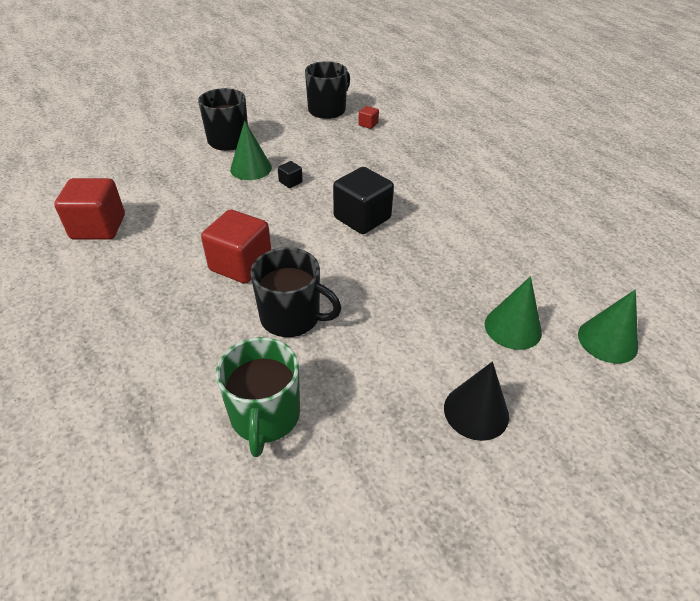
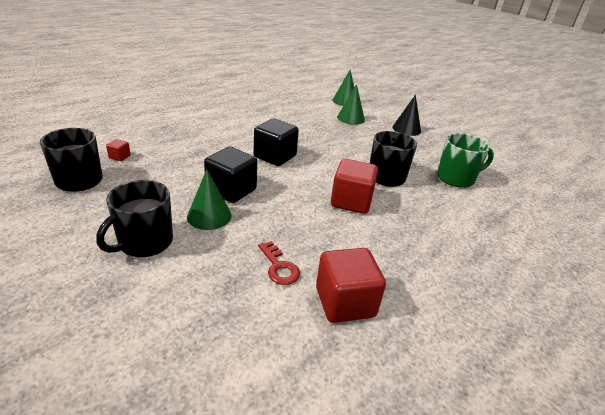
camera: 105 degrees left, 10 degrees down
black cube [278,161,303,188] -> black cube [204,147,257,203], size x2.24
none -> red key [258,241,300,285]

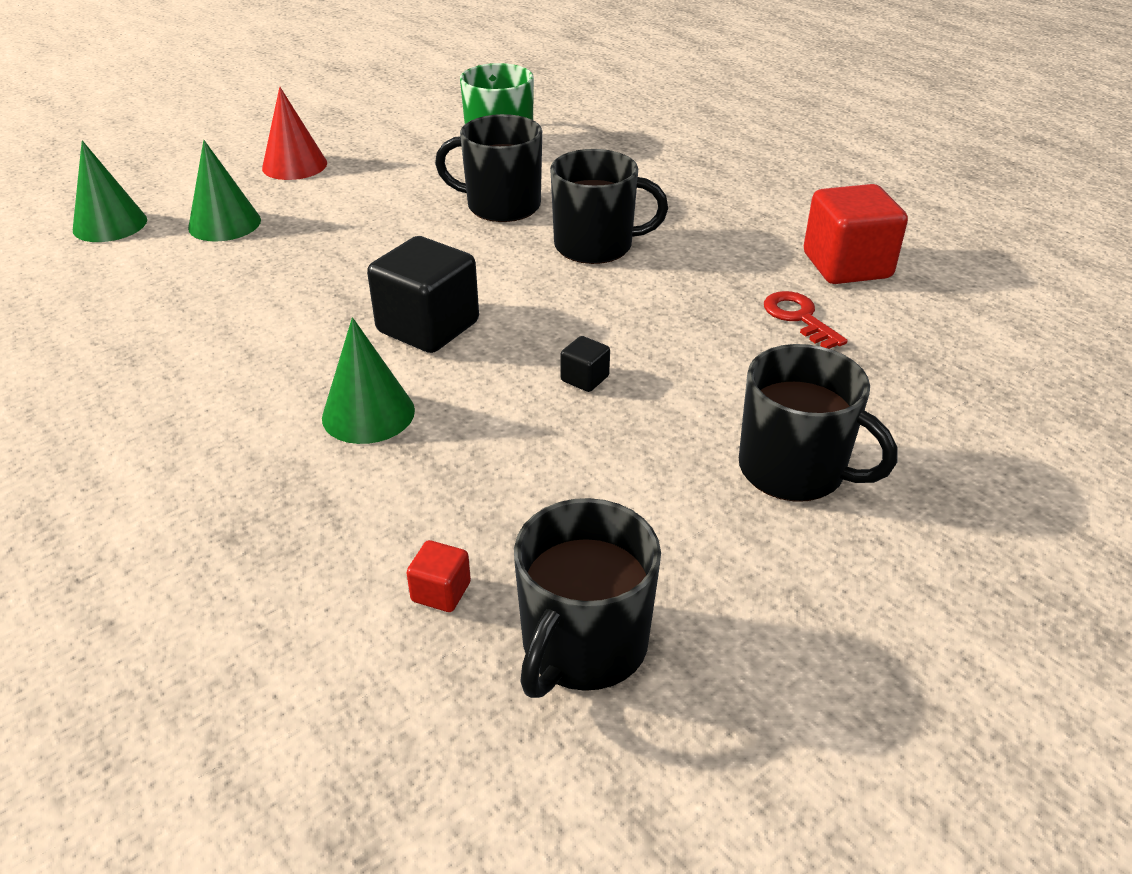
camera: 85 degrees left, 5 degrees up
green cone [187,169,232,230] -> green cone moved to [322,317,415,444]
black cube [204,147,257,203] -> black cube [560,336,610,392], size x0.45
red key [258,241,300,285] -> red key turned 90 degrees counterclockwise [764,291,848,349]
red cube [331,159,378,214] -> black mug [550,149,668,264]
black cone [392,95,421,136] -> red cone [262,87,327,180]

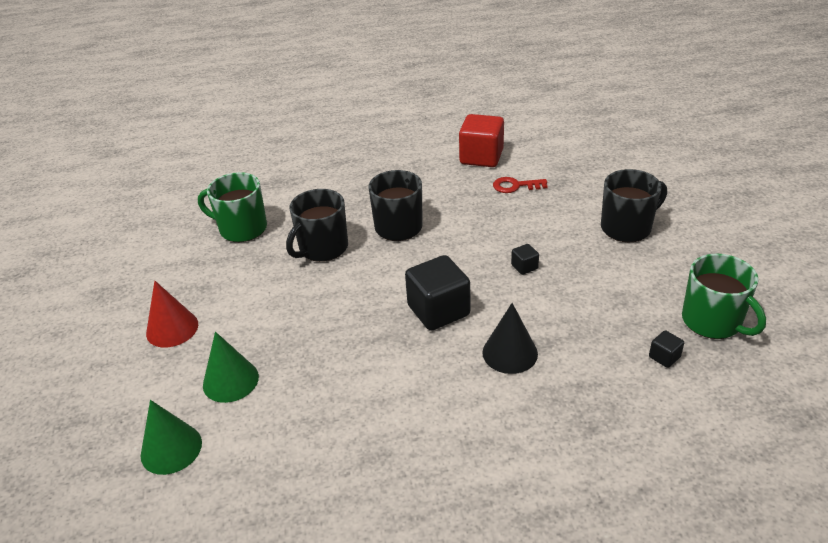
camera: 60 degrees left, 0 degrees up
green cone [322,317,415,444] -> black cone [482,303,538,374]
red cube [406,540,471,612] -> black cube [649,330,684,368]
black mug [514,498,661,698] -> green mug [682,253,766,339]

